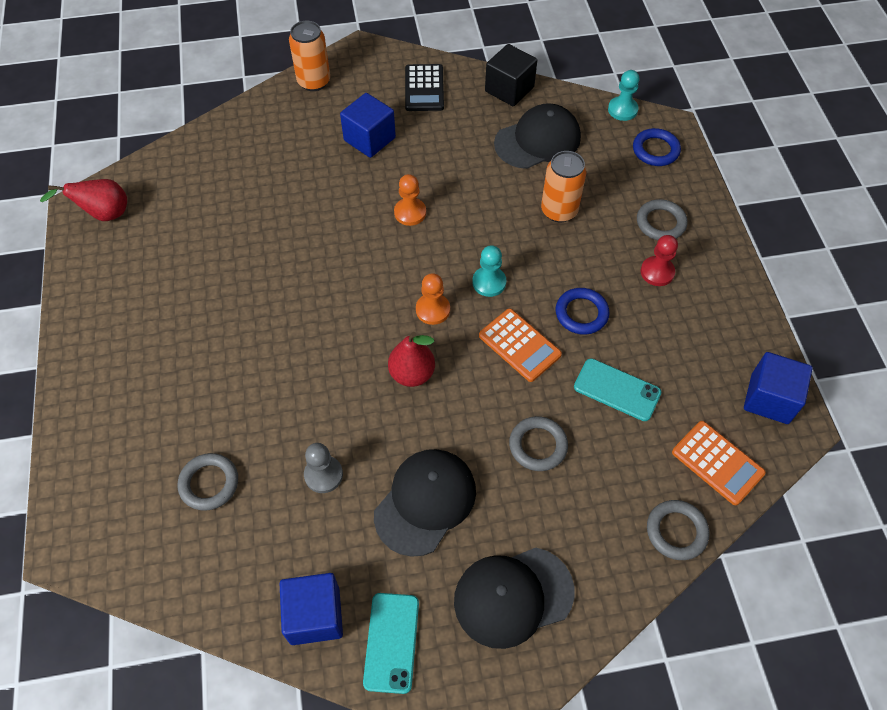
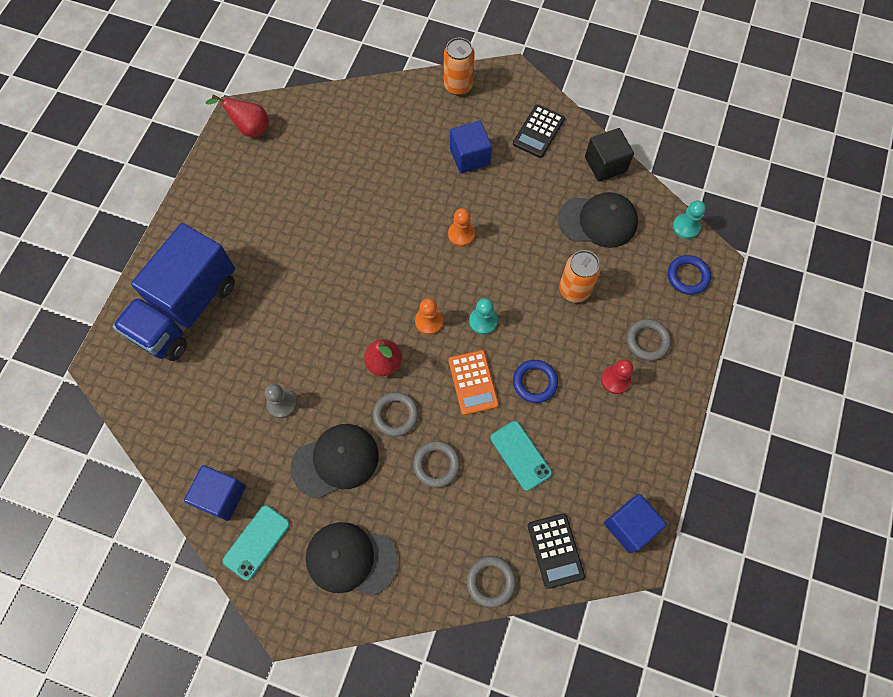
camera: 30 degrees right, 10 degrees up
grey ring [178,453,238,511] -> grey ring moved to [373,392,418,436]
orange calculator [672,421,766,505] -> black calculator [528,513,585,589]
none -> blue truck [113,223,235,361]

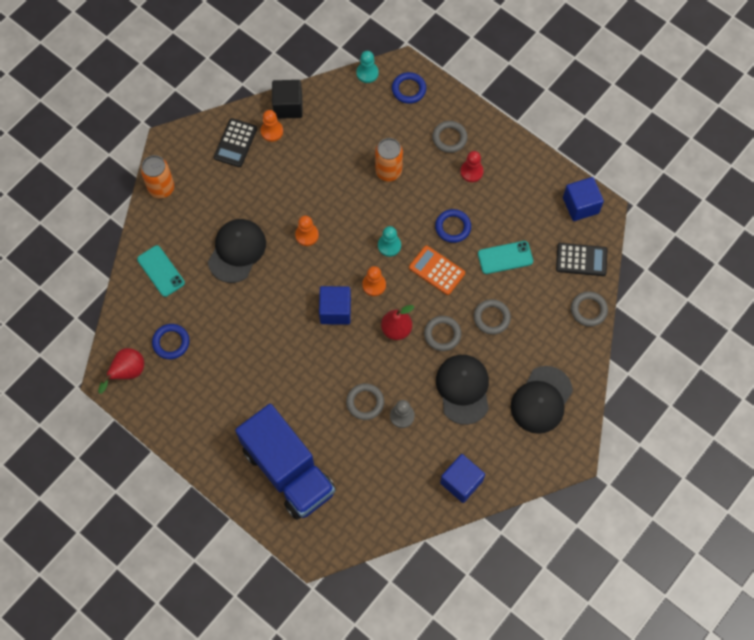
camera: 70 degrees left, 0 degrees up
turquoise phone [222,505,290,580] -> turquoise phone moved to [137,245,185,297]
orange calculator [448,350,499,415] -> orange calculator turned 150 degrees counterclockwise [409,246,465,295]
blue cube [450,121,492,173] -> blue cube moved to [319,286,351,325]
black calculator [513,104,565,158] -> black calculator turned 60 degrees clockwise [214,118,257,167]
black cap [558,192,638,248] -> black cap moved to [208,219,266,283]
none -> blue ring [152,324,189,359]
none -> orange pawn [261,110,283,142]
none -> grey ring [346,383,384,420]

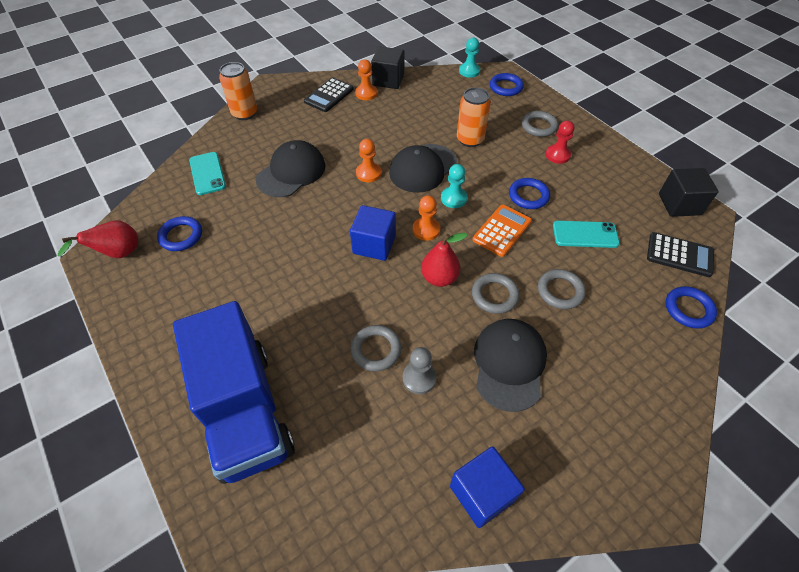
camera: 15 degrees right, 15 degrees down
orange calculator [409,246,465,295] -> orange calculator turned 75 degrees clockwise [472,205,532,257]
black cap [511,366,573,434] -> black cap moved to [389,144,457,193]
blue cube [563,177,604,221] -> black cube [659,168,719,217]
grey ring [571,291,608,327] -> blue ring [666,286,717,329]

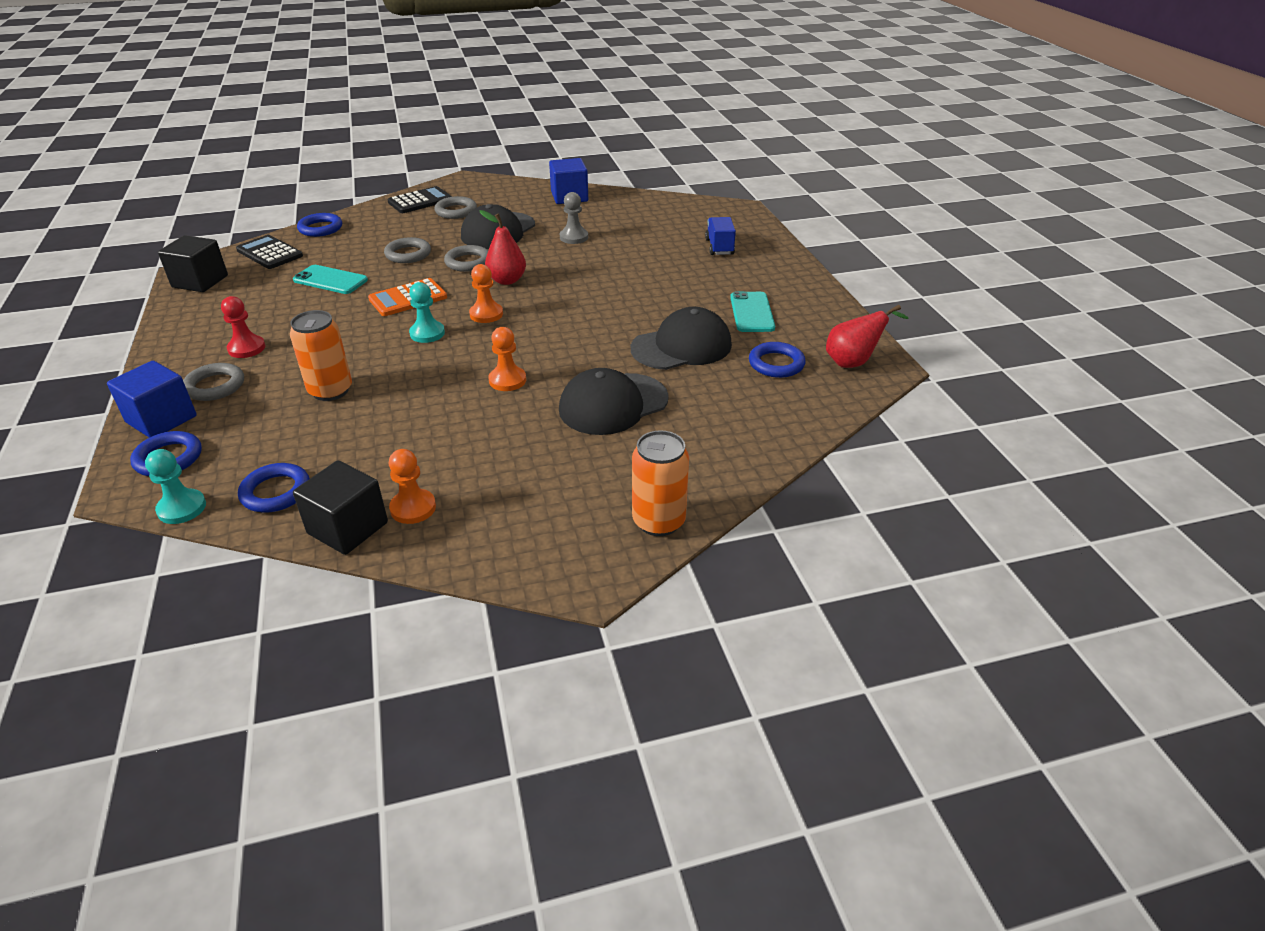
camera: 160 degrees left, 15 degrees down
blue truck [173,301,295,484] -> blue truck [705,217,736,255], size x0.41
turquoise phone [189,152,226,195] -> turquoise phone moved to [730,291,775,332]
black calculator [304,78,354,112] -> black calculator moved to [387,186,452,213]
blue cube [350,205,396,261] -> blue cube moved to [107,361,197,438]
grey ring [351,325,402,371] -> grey ring moved to [434,196,477,219]
black cap [389,144,457,193] -> black cap moved to [631,307,732,370]
blue ring [509,178,550,209] -> blue ring moved to [238,463,310,513]

